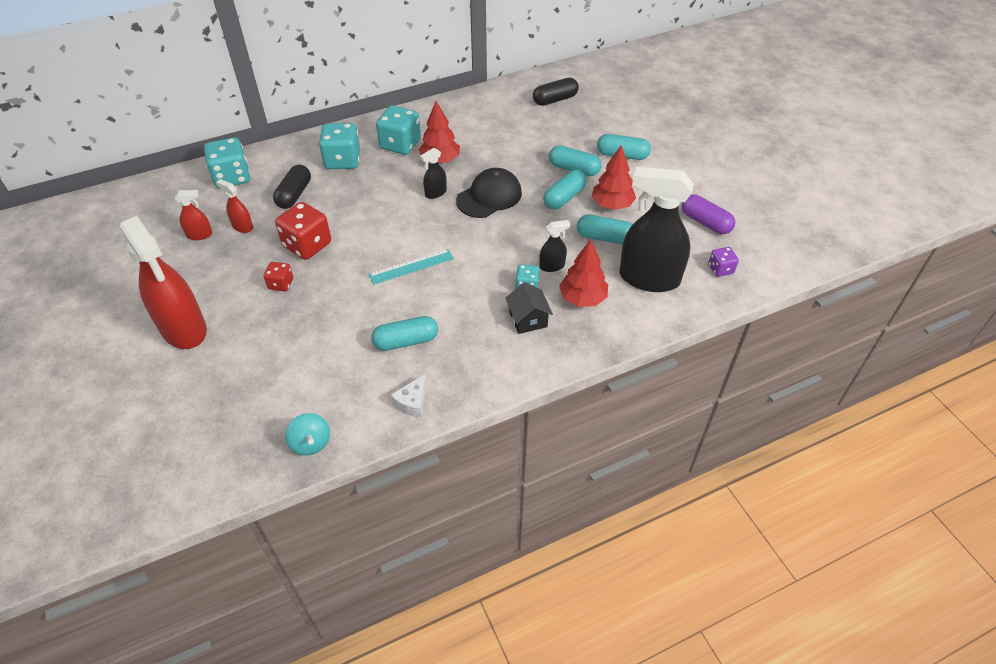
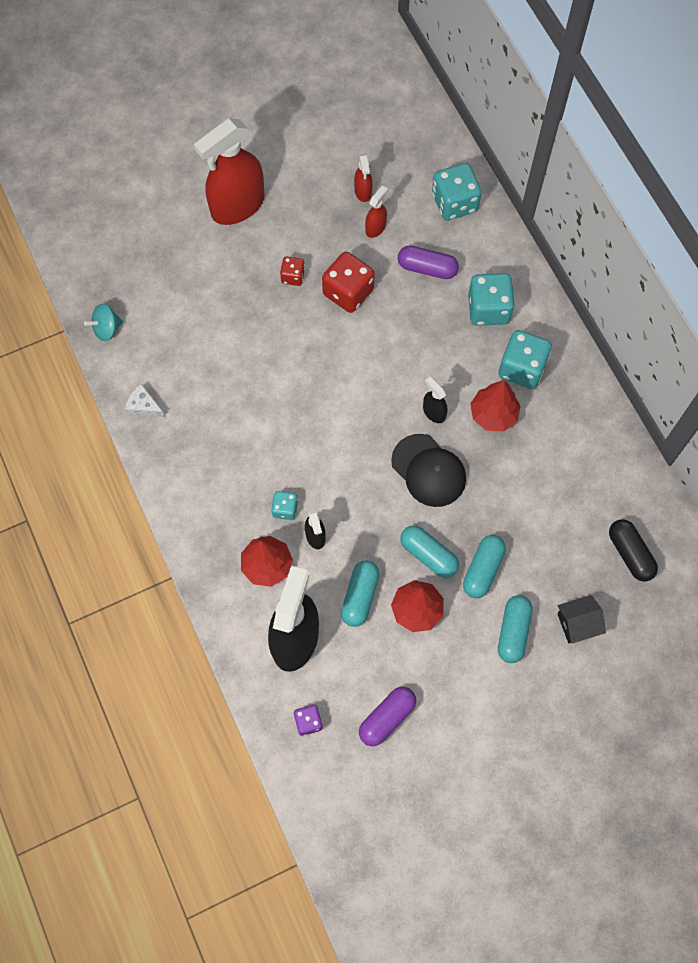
camera: 90 degrees right, 20 degrees up
black capsule [273,165,311,209] -> purple capsule [397,246,459,279]
turquoise ruler [369,249,454,285] -> none
turquoise capsule [371,316,438,351] -> none
black house [506,282,553,334] -> black house moved to [557,595,606,643]

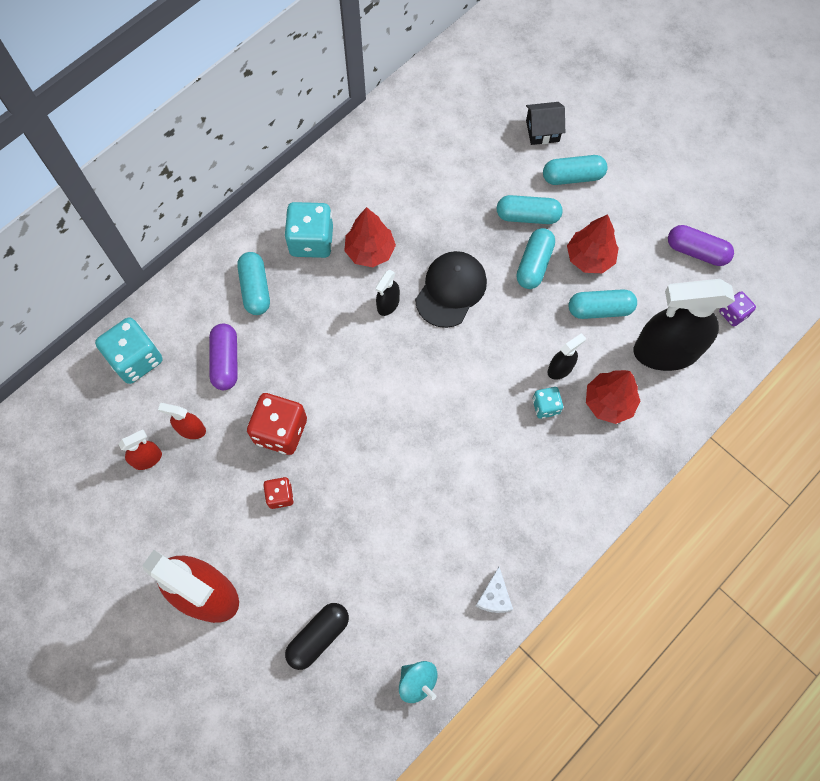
camera: 110 degrees left, 0 degrees up
turquoise dice [468,273,515,326] -> turquoise capsule [237,252,270,315]
black house [557,595,606,643] -> black house turned 60 degrees counterclockwise [526,102,565,145]
black capsule [609,519,658,582] -> black capsule moved to [285,603,349,670]

